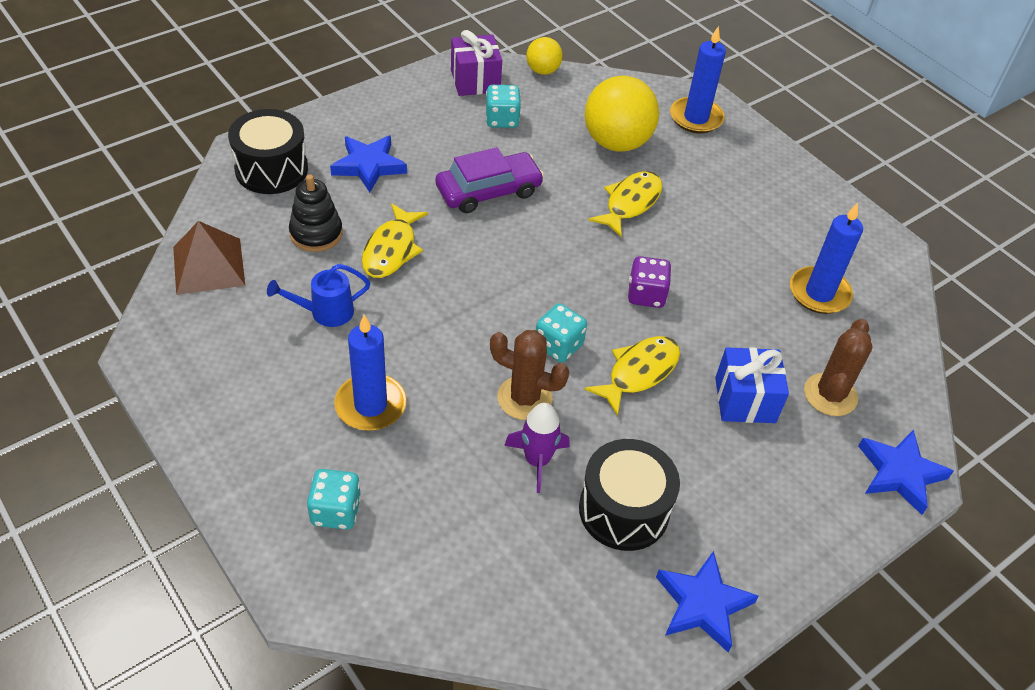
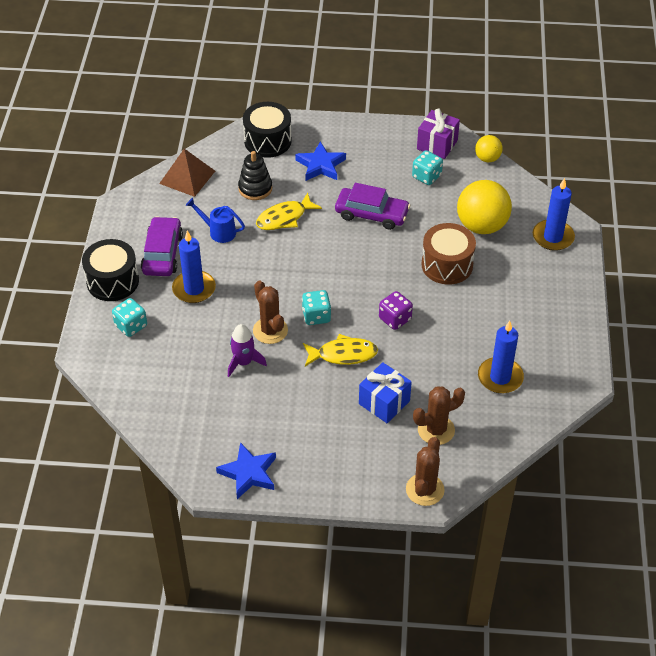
camera: 45 degrees right, 0 degrees up
black drum [579,439,680,551] -> black drum moved to [82,239,139,301]
yellow fish [588,171,662,237] -> brown drum [421,223,476,285]
blue star [858,429,954,515] -> brown cactus [406,437,445,506]
none -> purple car [141,216,183,276]

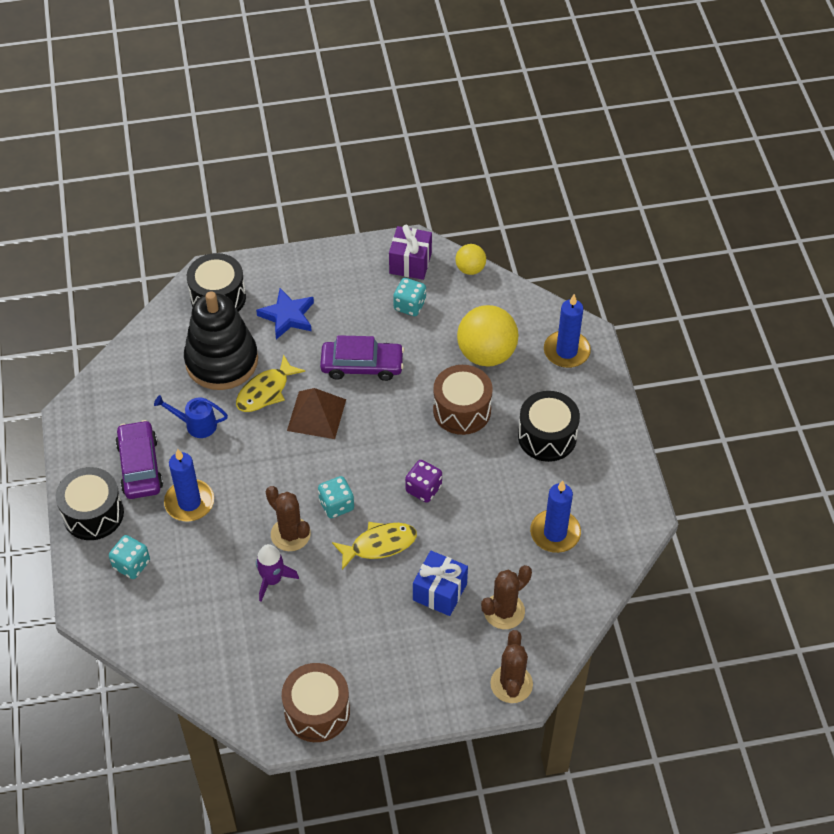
camera: 15 degrees left, 5 degrees up
brown pyramid [159,149,215,197] -> brown pyramid moved to [287,388,346,439]
blue star [216,442,276,499] -> brown drum [282,663,350,742]
black stacking toy [238,151,272,200] -> black stacking toy [184,291,258,390], size x1.85
none -> black drum [518,391,580,462]

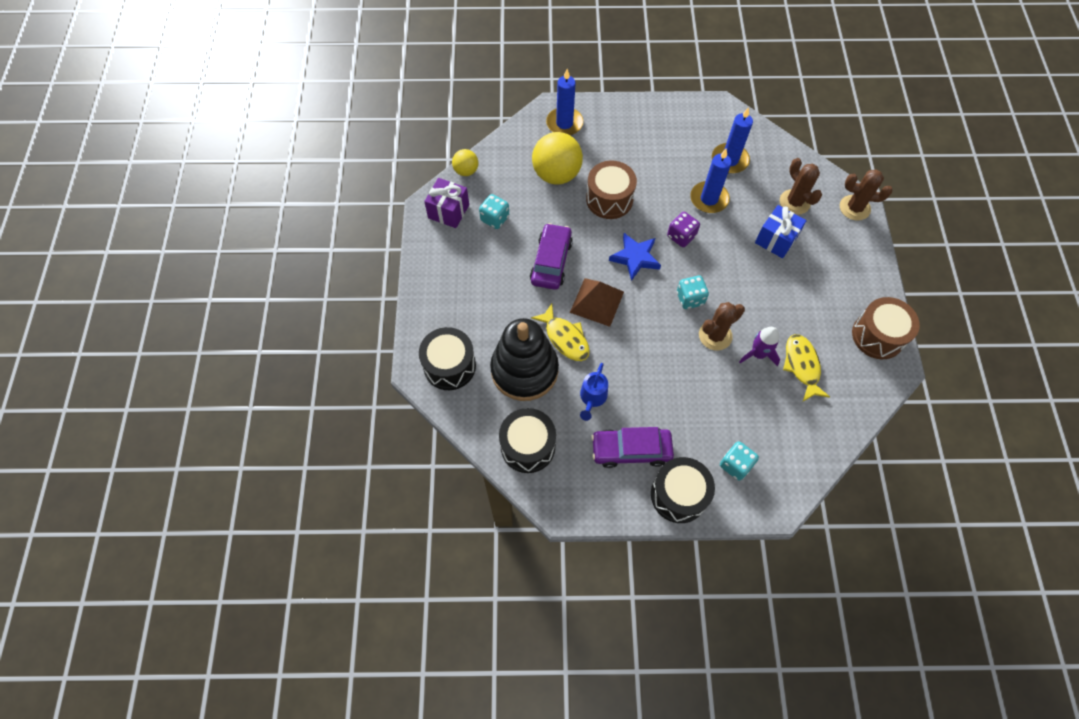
camera: 80 degrees left, 10 degrees up
blue candle [164,449,214,521] -> blue candle moved to [690,149,731,213]
blue star [256,288,314,339] -> blue star moved to [609,233,661,281]
yellow fish [332,522,417,570] -> yellow fish moved to [783,334,830,401]
black drum [518,391,580,462] -> black drum moved to [499,408,556,473]

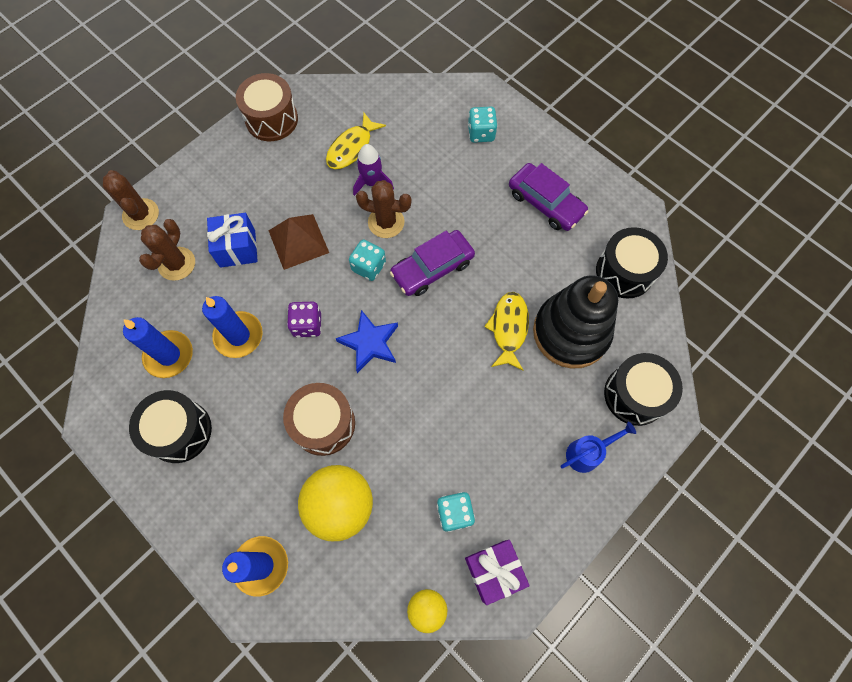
camera: 135 degrees left, 5 degrees up
purple car [530,223,573,290] -> purple car moved to [390,230,475,296]
brown pyramid [570,278,624,327] -> brown pyramid moved to [268,214,329,270]
blue watering can [580,363,608,421] -> blue watering can moved to [561,422,636,473]
black drum [651,457,715,523] -> black drum moved to [129,390,212,463]

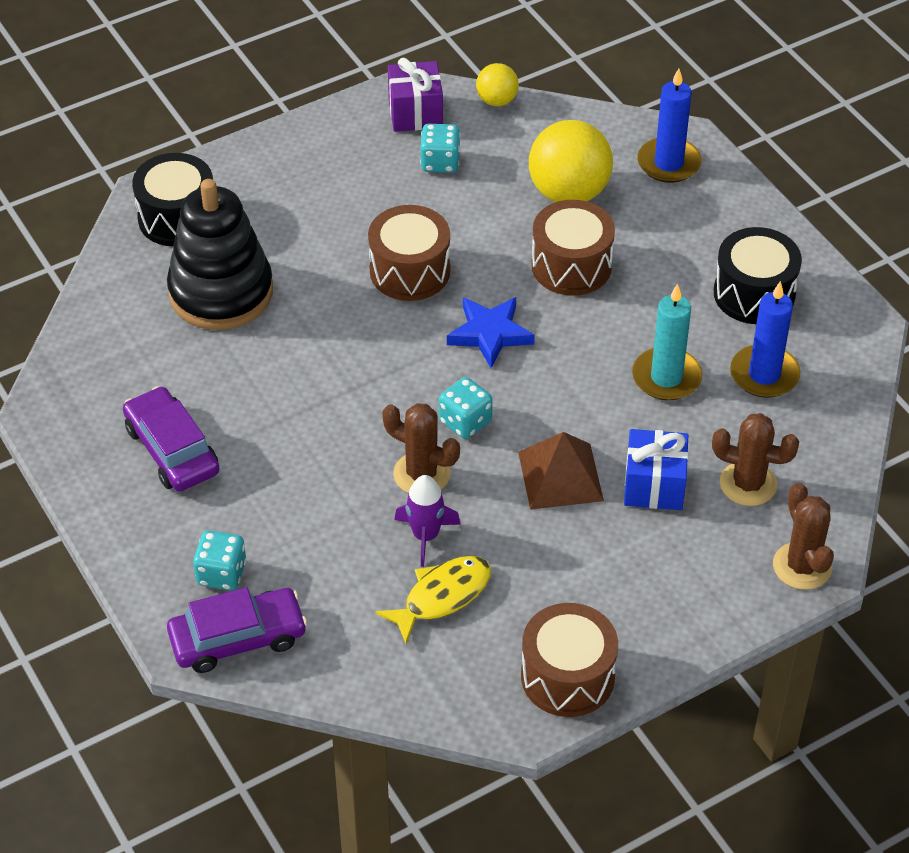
camera: 165 degrees left, 20 degrees down
brown cactus [139,219,195,281] -> brown cactus turned 75 degrees clockwise [712,413,799,506]
blue candle [202,296,263,358] -> turquoise candle [632,284,702,400]
purple dice [287,302,321,337] -> none
purple car [390,230,475,296] -> purple car moved to [167,587,307,673]
yellow fish [484,292,529,371] -> none
blue watering can [561,422,636,473] -> none
black drum [596,227,668,299] -> none
none -> brown drum [368,205,450,301]

